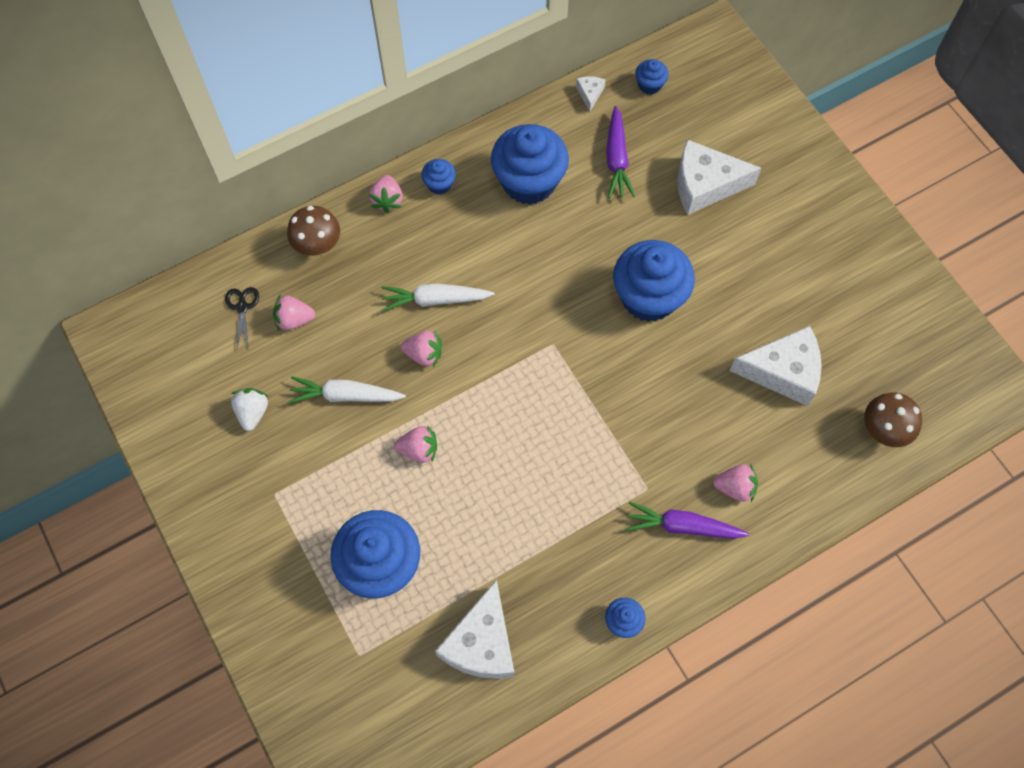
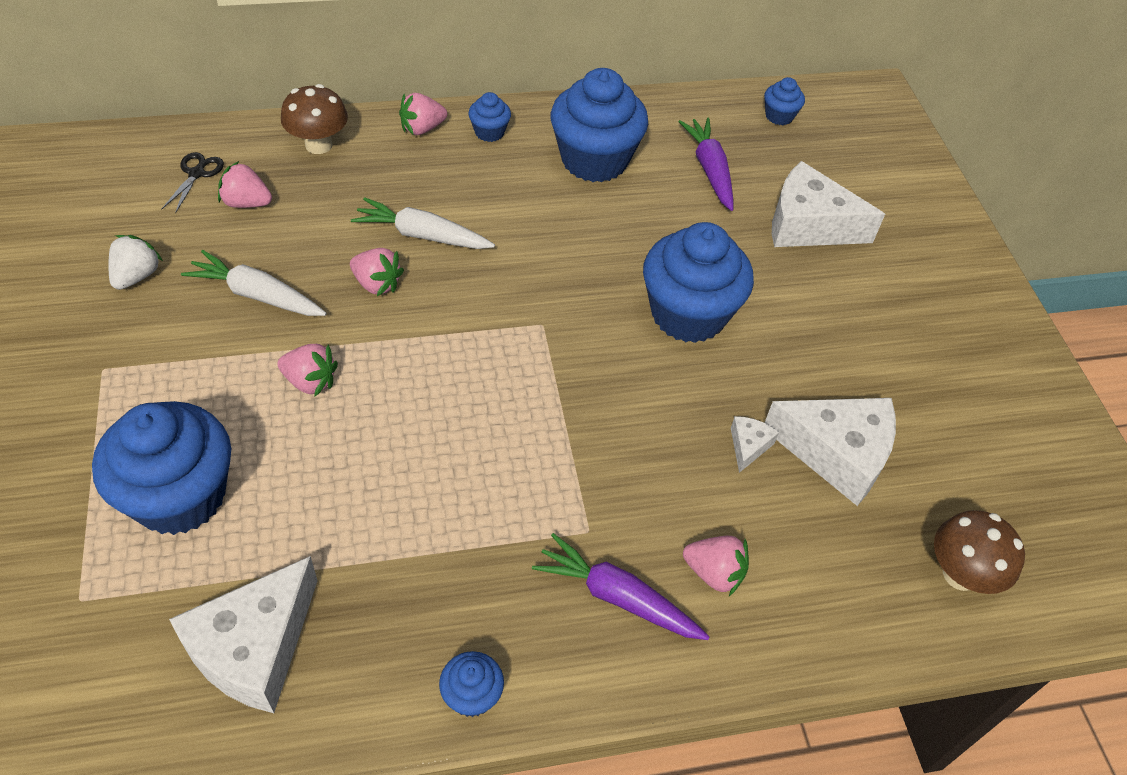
camera: 15 degrees right, 15 degrees down
pink strawberry [369,175,403,213] -> pink strawberry turned 45 degrees clockwise [399,93,447,135]
white cheese [576,76,606,112] -> white cheese moved to [731,416,779,473]
purple carrot [606,106,635,198] -> purple carrot turned 150 degrees clockwise [679,118,733,211]

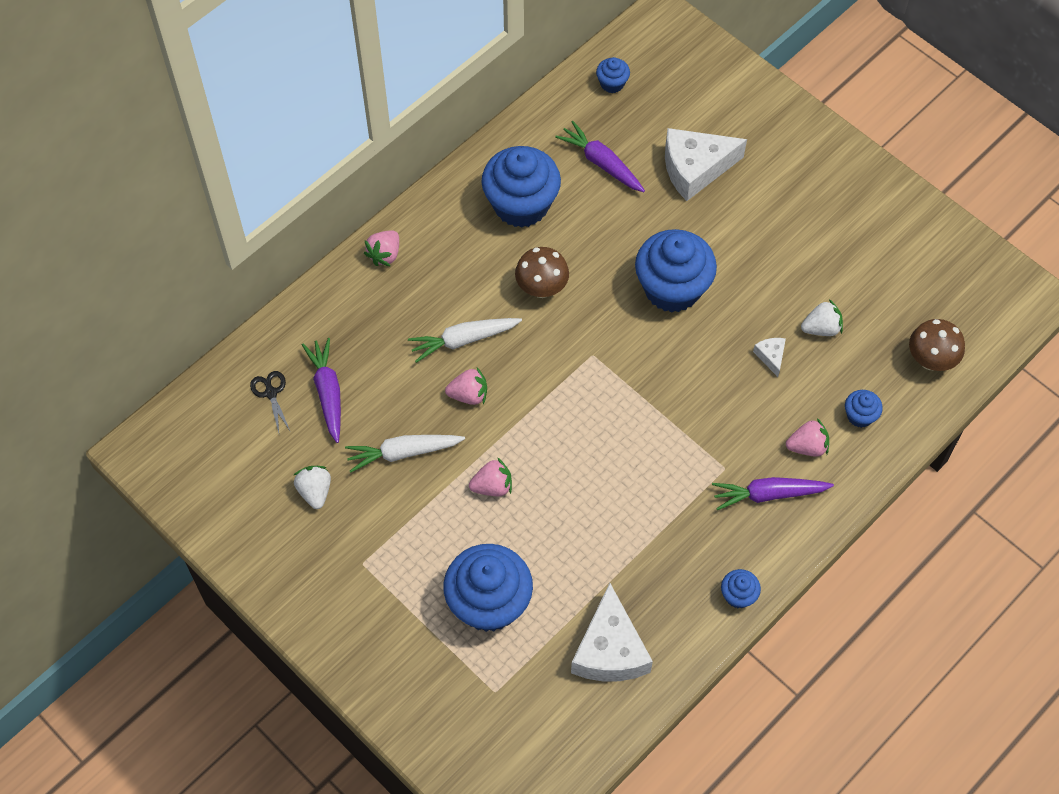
camera: 30 degrees left, 10 degrees up
pink strawberry [218,161,272,208] -> purple carrot [302,338,341,443]
brown mushroom [281,84,348,154] -> brown mushroom moved to [515,247,569,298]
blue cupcake [469,92,511,142] -> blue cupcake moved to [845,390,883,428]
white cheese [765,398,896,506] -> white strawberry [801,299,843,336]

